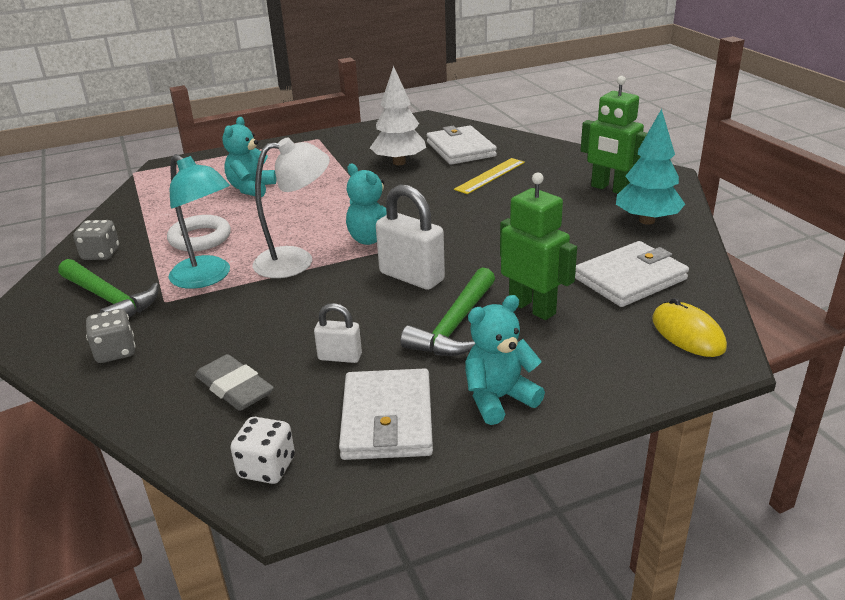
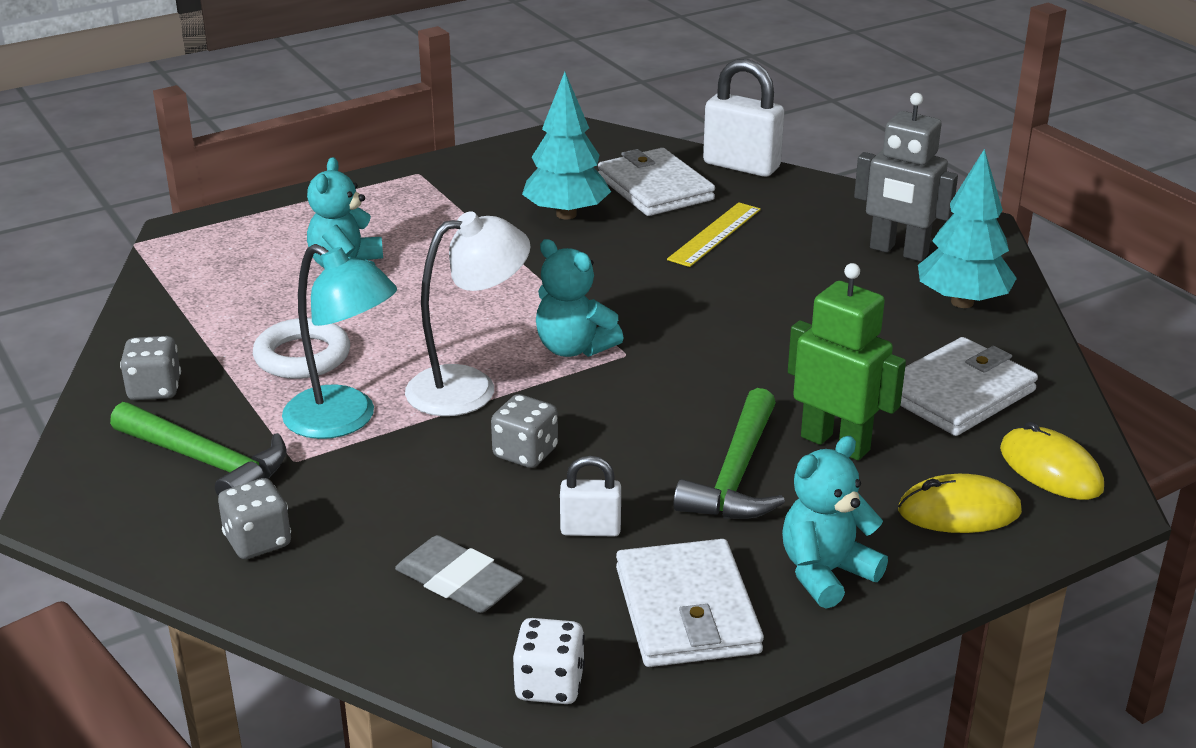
camera: 10 degrees left, 0 degrees up
white tree [370,66,426,165] -> turquoise tree [522,72,611,219]
white padlock [376,185,445,290] -> white padlock moved to [703,59,784,177]
green robot [581,76,647,194] -> grey robot [854,93,958,261]
none -> grey dice [491,394,558,468]
none -> yellow mouse [898,474,1022,533]

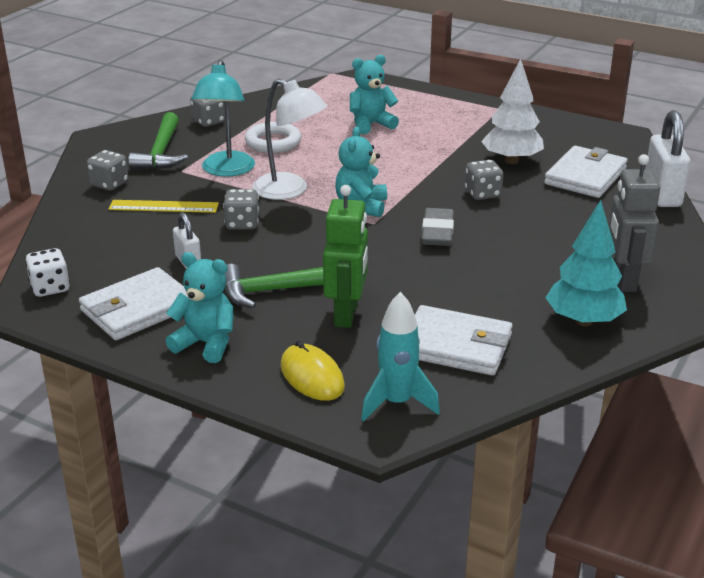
camera: 60 degrees right, 0 degrees up
grey eraser [395,535,523,613] -> grey eraser moved to [422,208,454,246]
turquoise tree [522,72,611,219] -> white tree [481,58,544,164]
yellow ruler [667,202,761,267] -> yellow ruler moved to [109,200,219,213]
yellow mouse [1000,422,1104,500] -> turquoise rocket [361,292,440,421]
none -> grey dice [465,160,503,200]

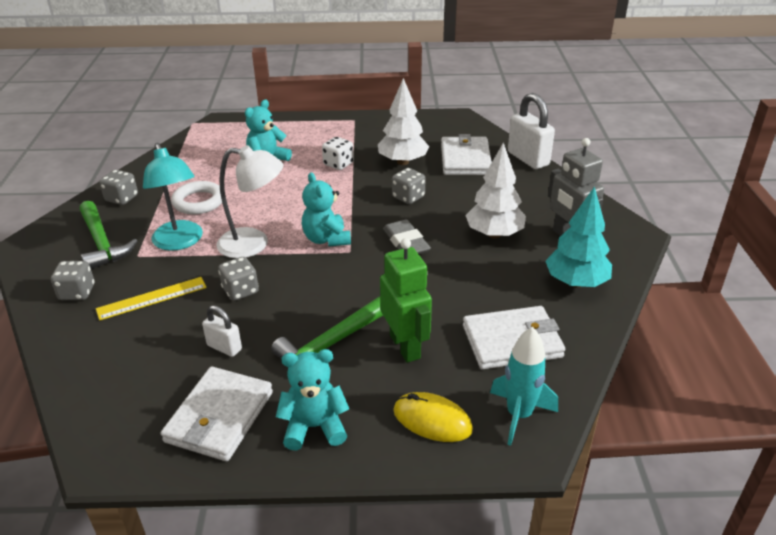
camera: 30 degrees left, 5 degrees up
white dice [25,248,70,297] -> white dice moved to [322,137,354,170]
none -> white tree [465,143,526,238]

